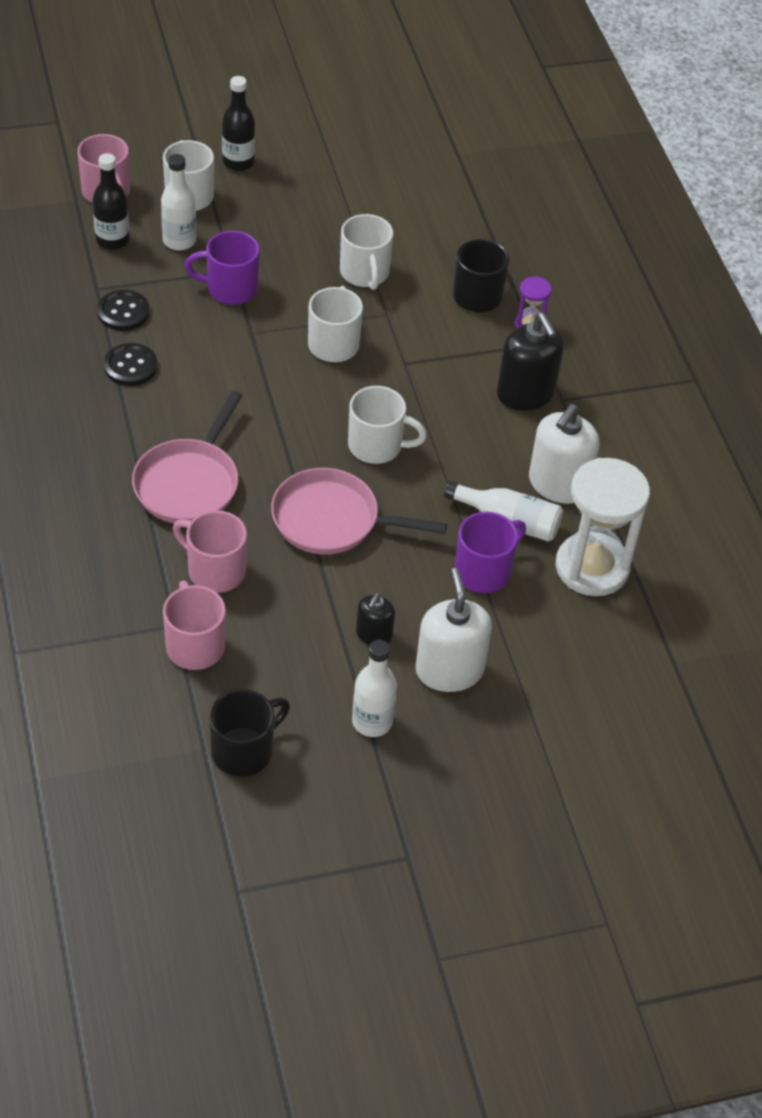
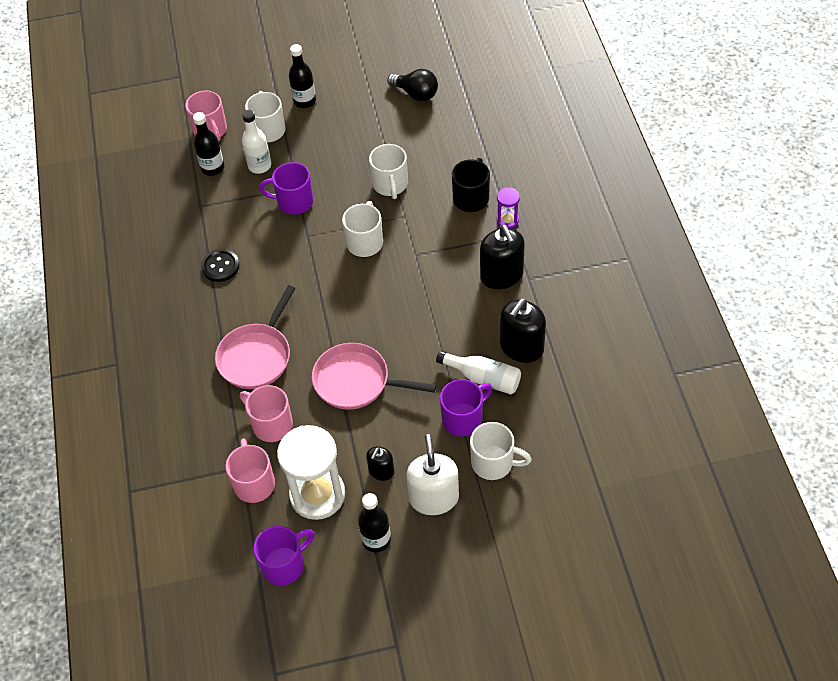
camera: 10 degrees right, 5 degrees up
black button [97,290,150,331] -> none
black mug [209,689,290,777] -> purple mug [253,526,315,585]
white mug [348,386,427,464] -> white mug moved to [470,422,532,480]
white bottle [352,640,397,737] -> black bottle [358,493,391,552]
white soap dispenser [529,404,600,504] -> black soap dispenser [500,298,546,363]
white hourglass [555,458,650,596] -> white hourglass moved to [277,425,345,520]
none -> black light bulb [387,69,438,102]

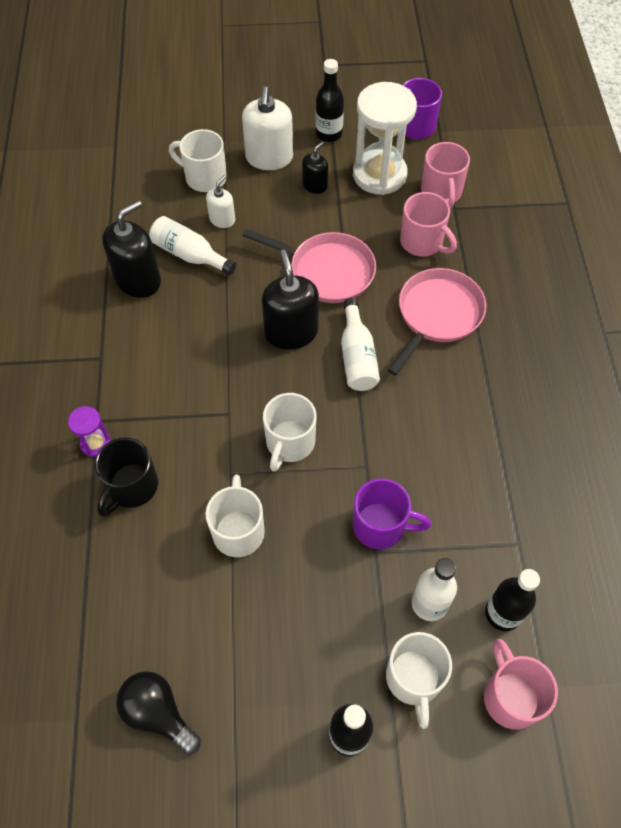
camera: 175 degrees left, 5 degrees up
black button [201,249,239,282] -> none
purple mug [440,379,492,437] -> white soap dispenser [206,175,235,228]
black soap dispenser [480,225,525,289] -> black soap dispenser moved to [262,250,319,350]
none -> white bottle [341,298,380,391]

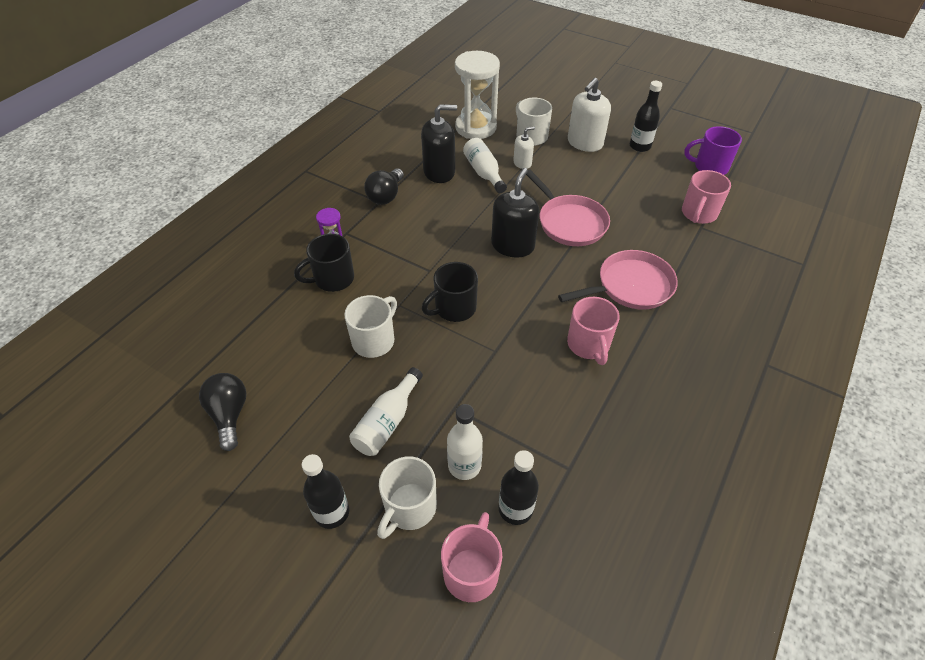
camera: 35 degrees right, 10 degrees down
white mug [263,393,317,472] -> black mug [422,262,478,322]
black soap dispenser [302,141,328,194] -> none
white bottle [341,298,380,391] -> white bottle moved to [349,367,423,456]
white hourglass [353,82,417,195] -> white hourglass moved to [455,51,500,139]
purple mug [353,478,431,549] -> none
pink mug [400,192,457,256] -> pink mug moved to [567,297,620,365]
none -> black light bulb [364,168,404,205]

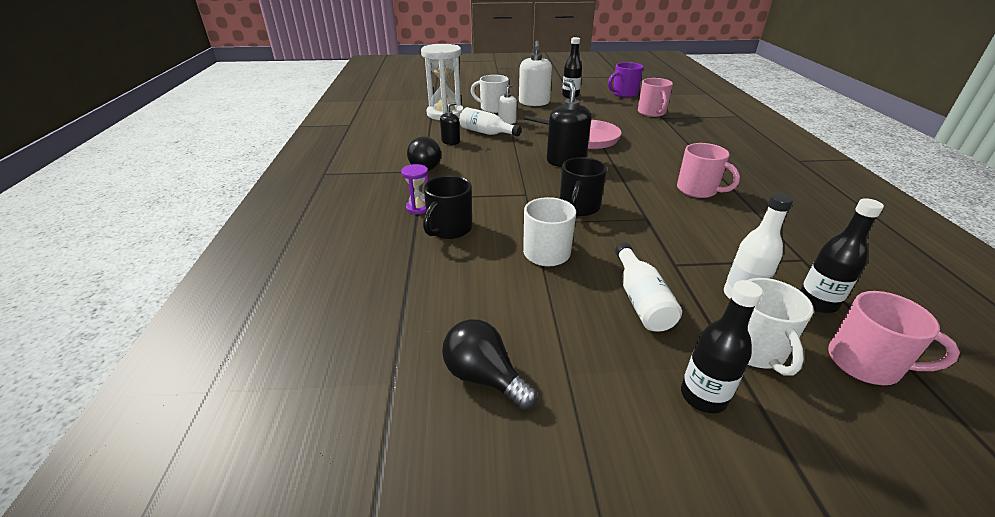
camera: 35 degrees left, 15 degrees down
black soap dispenser [421,104,457,183] -> black soap dispenser [440,102,460,145], size x0.55
pink mug [441,512,502,602] -> pink mug turned 135 degrees clockwise [828,291,960,385]
pink pan [558,250,678,310] -> none

